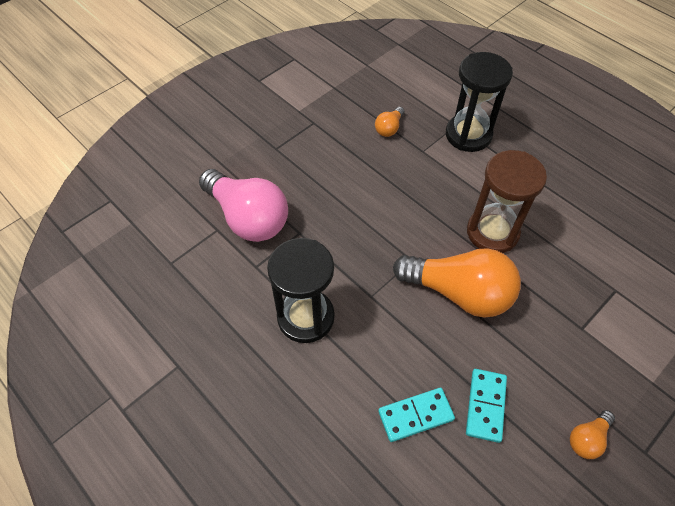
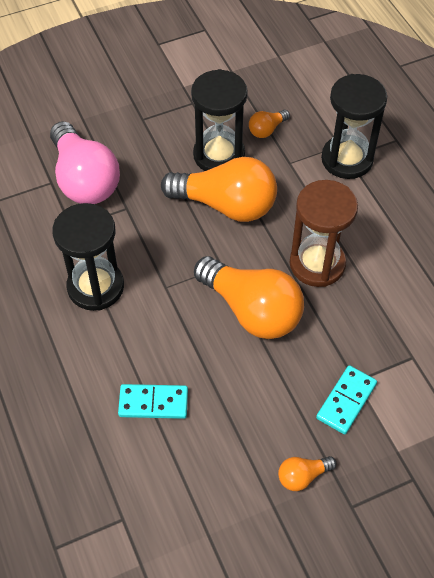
camera: 20 degrees right, 0 degrees up
turquoise domino [466,369,507,443] -> turquoise domino moved to [316,365,377,434]
none -> orange light bulb [161,157,277,222]
none -> black hourglass [191,69,248,171]

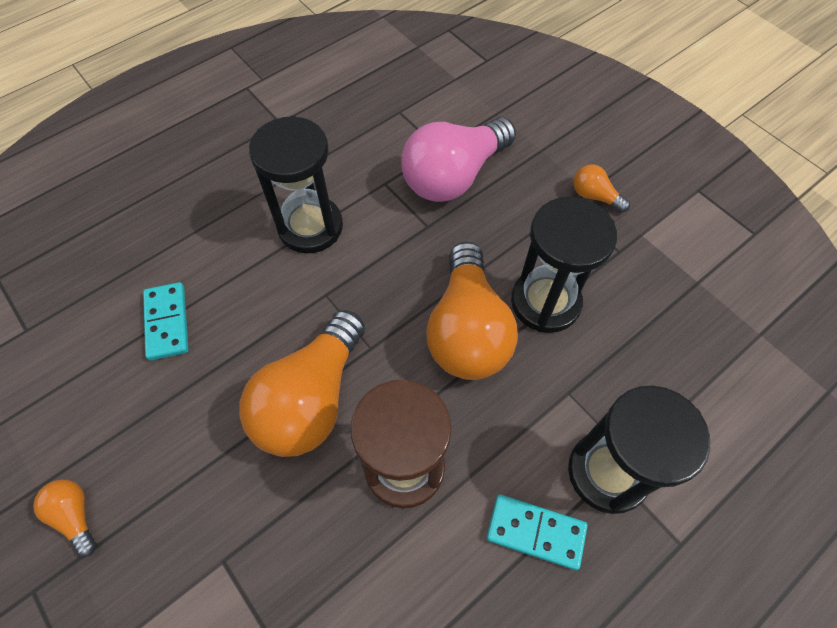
camera: 75 degrees right, 5 degrees up
orange light bulb [249,110,290,138] -> orange light bulb moved to [573,165,630,213]
turquoise domino [316,365,377,434] -> turquoise domino moved to [487,495,588,570]

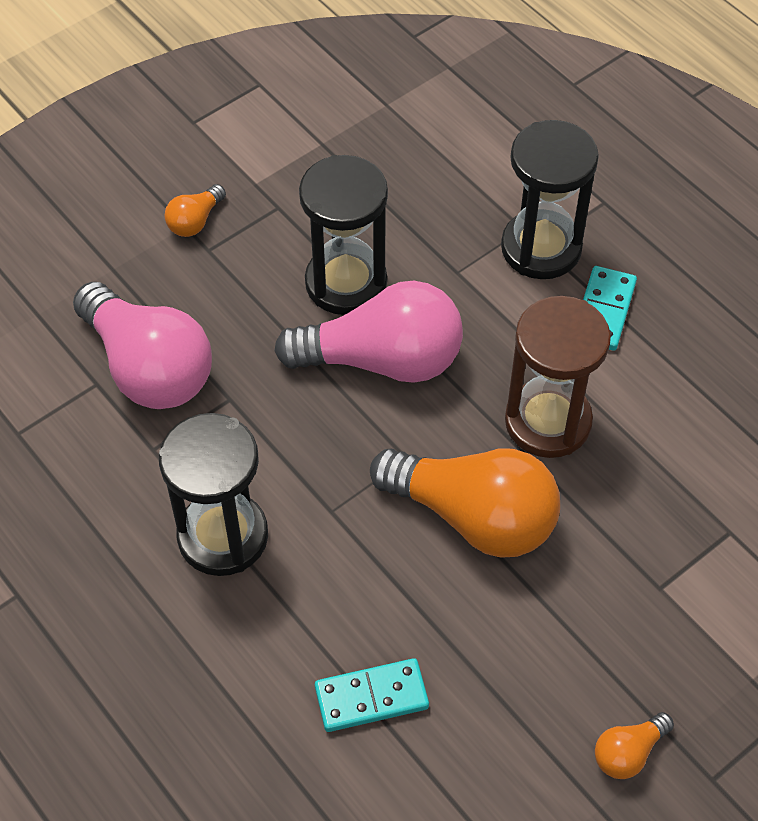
camera: 90 degrees left, 5 degrees down
orange light bulb [426,242,518,380] -> pink light bulb [274,281,463,383]

